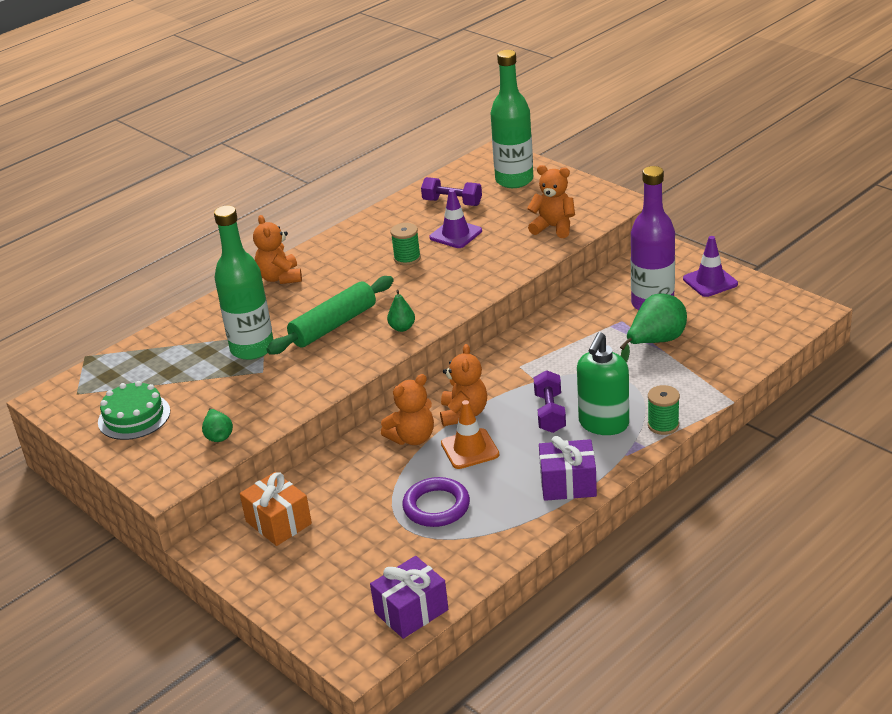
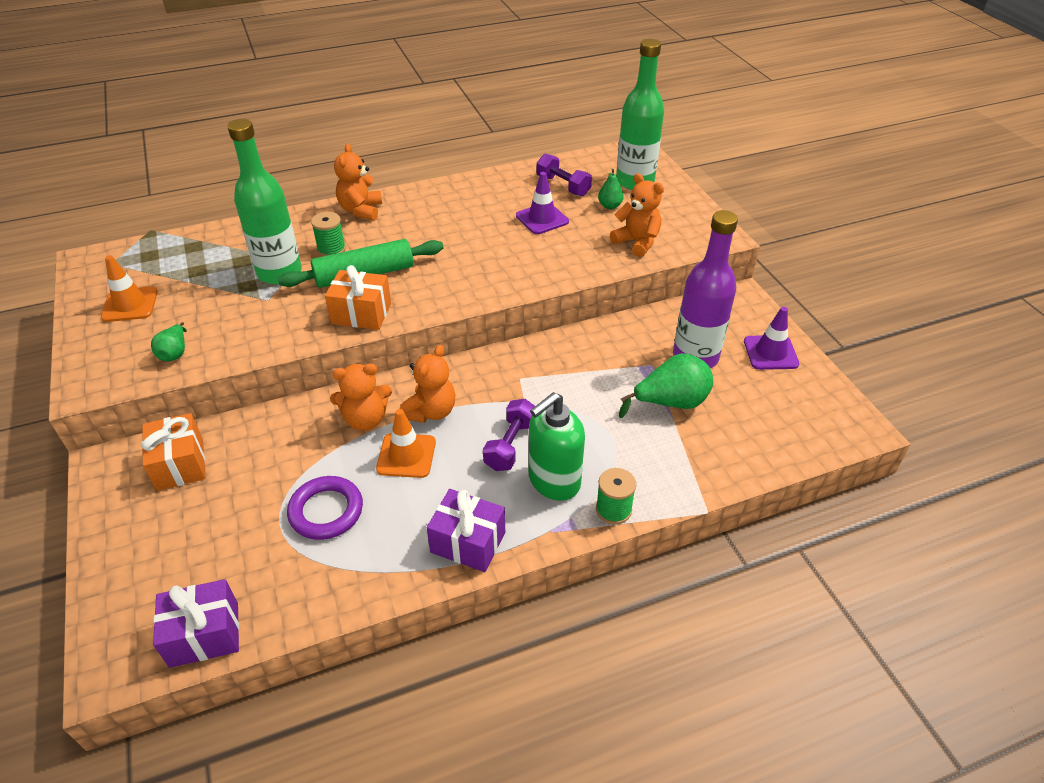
camera: 20 degrees right, 10 degrees up
green cake [98,381,170,440] -> orange traffic cone [101,255,158,322]
green pear [387,290,415,332] -> green pear moved to [598,169,624,209]
green spool [391,223,421,266] -> green spool moved to [311,212,346,256]
none -> orange gift [325,265,391,330]

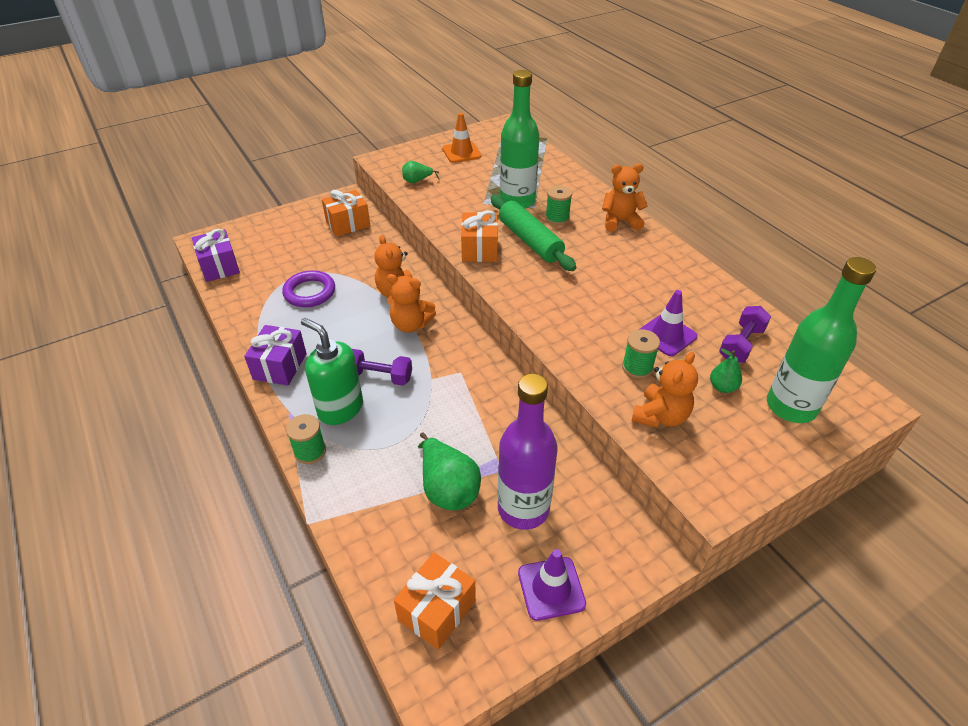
camera: 80 degrees right, 0 degrees up
orange traffic cone [376,409,436,478] -> none
none -> orange gift [394,553,476,650]
none -> green spool [622,329,660,379]

